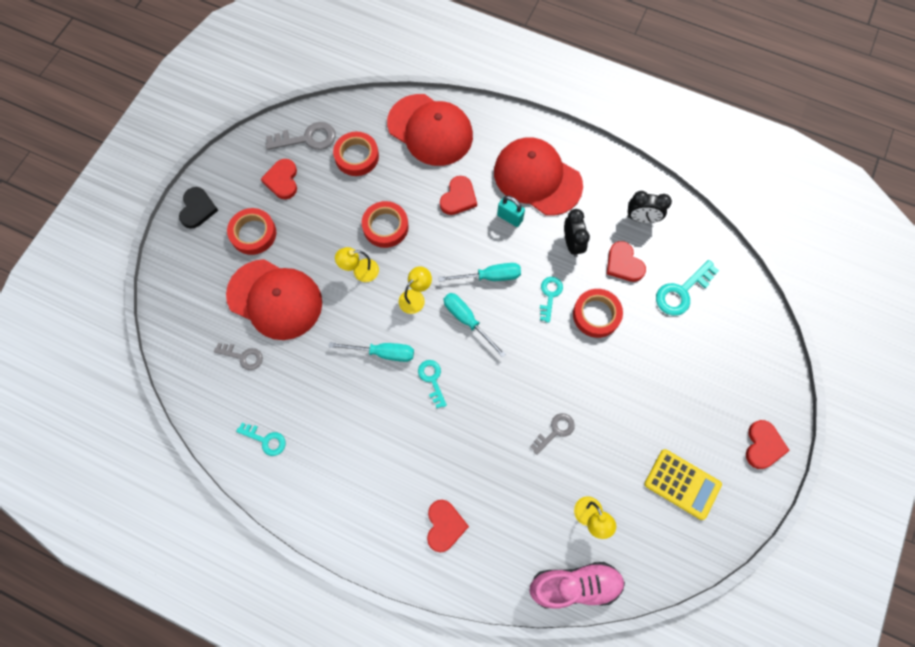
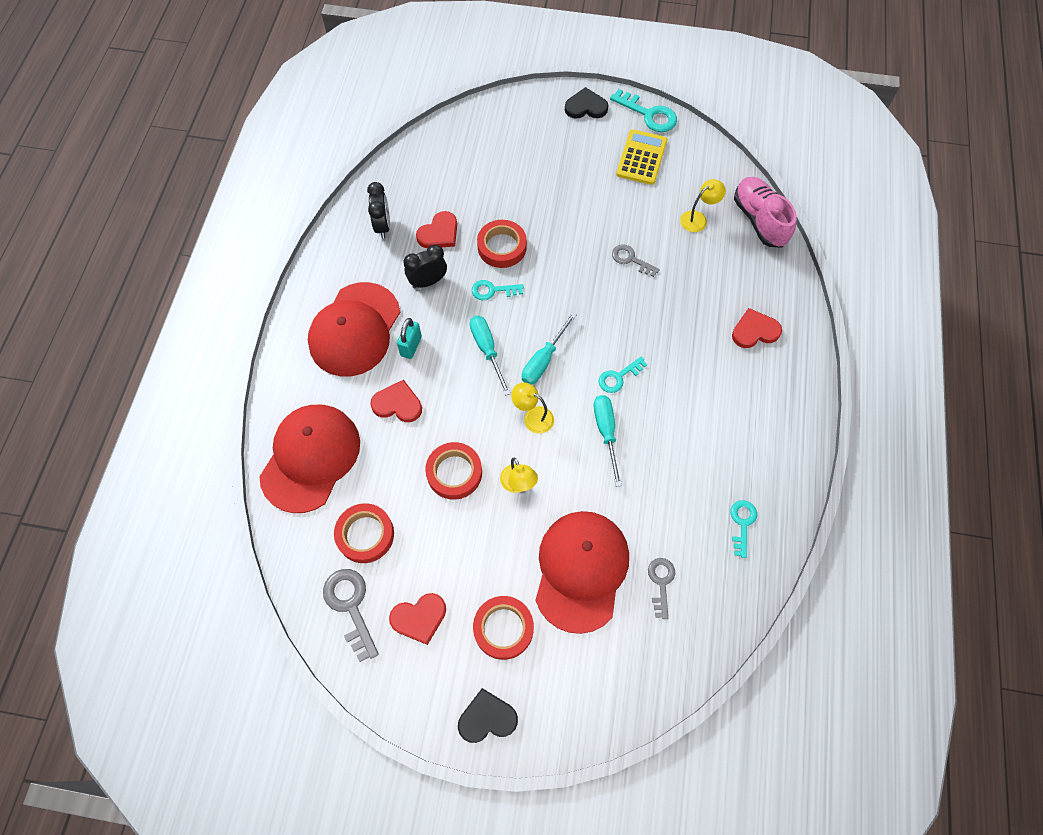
camera: 105 degrees left, 5 degrees down
turquoise key [656,260,719,316] -> turquoise key moved to [610,89,677,132]
red heart [746,420,790,469] -> black heart [565,87,608,119]

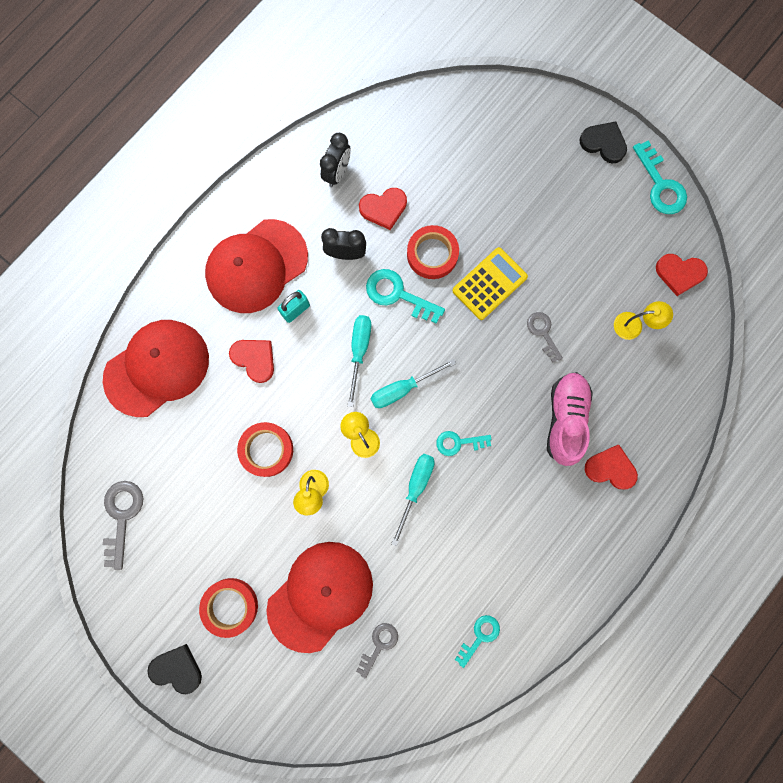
camera: 30 degrees right, 15 degrees up
red tape [334,503,394,563] -> none
red heart [389,593,446,645] -> red heart moved to [656,254,708,296]
turquoise key [472,280,524,300] -> turquoise key [366,269,445,324], size x1.55
yellow calculator [616,129,667,185] -> yellow calculator moved to [453,247,528,320]
pink shoe [734,177,797,248] -> pink shoe moved to [547,372,593,466]

